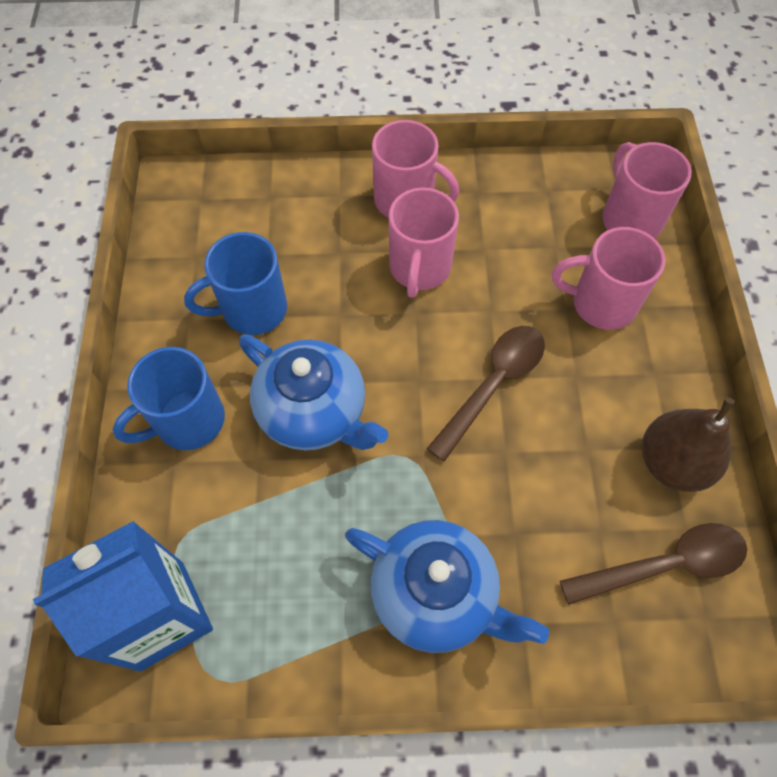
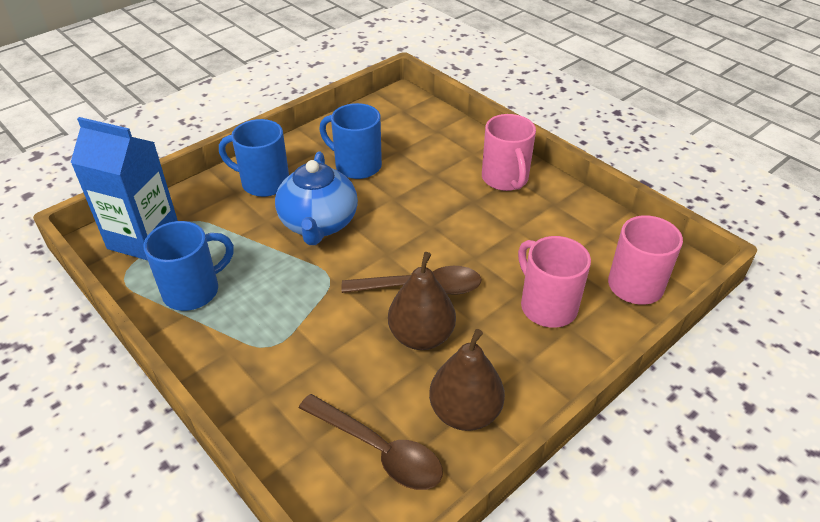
camera: 50 degrees right, 20 degrees down
blue teapot [345,520,549,653] -> none
pink mug [389,187,459,298] -> none
none -> blue mug [144,221,234,311]
none -> brown pear [388,252,456,350]

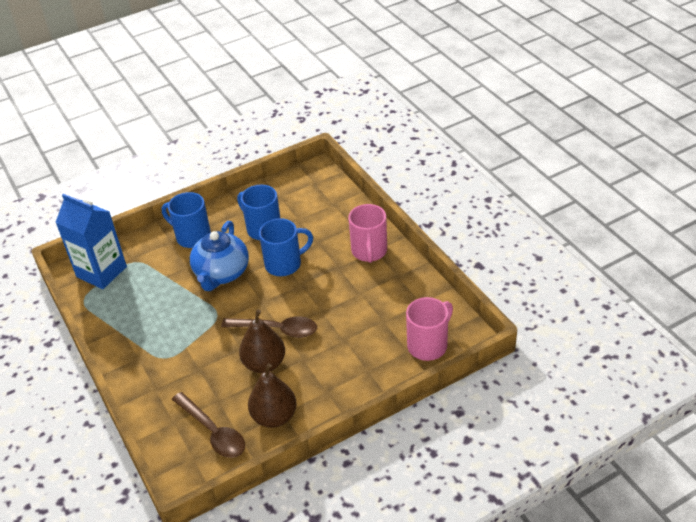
camera: 15 degrees right, 0 degrees up
blue mug [144,221,234,311] -> blue mug moved to [259,218,313,276]
pink mug [518,236,591,328] -> none

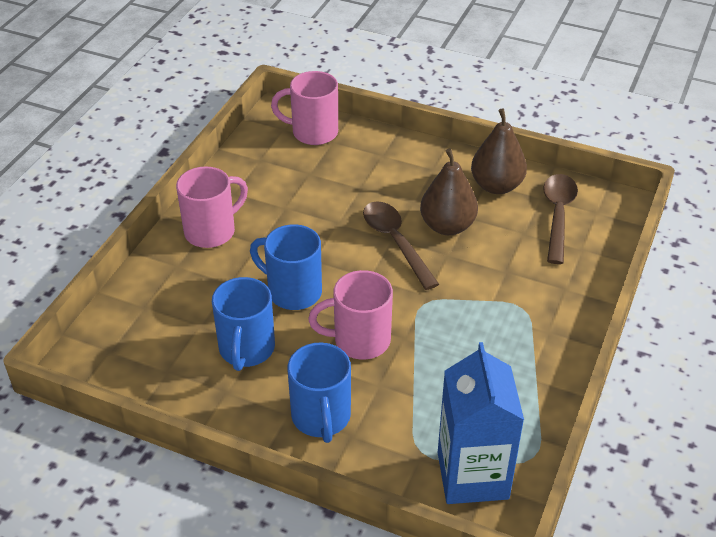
camera: 130 degrees left, 0 degrees up
blue teapot [190,221,249,291] -> pink mug [308,270,393,360]

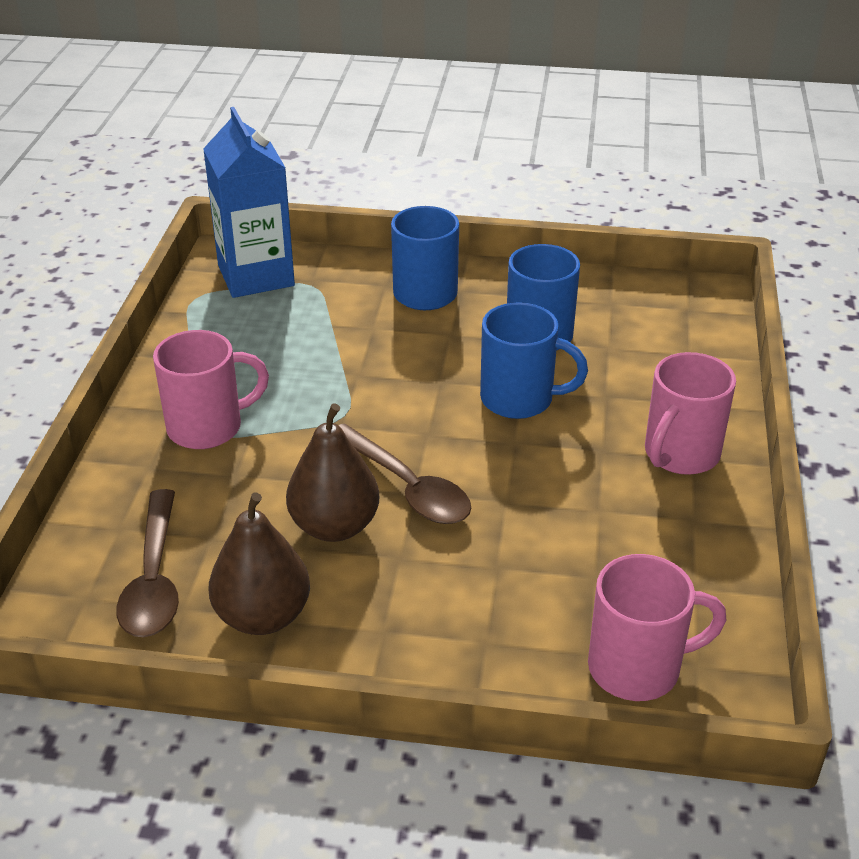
camera: 165 degrees right, 5 degrees down
pink mug [308,270,393,360] -> pink mug moved to [153,330,269,449]

